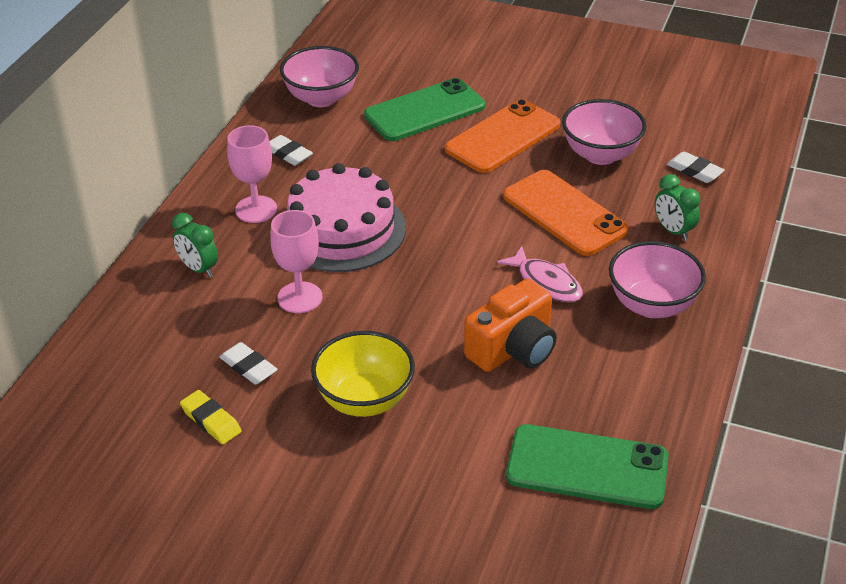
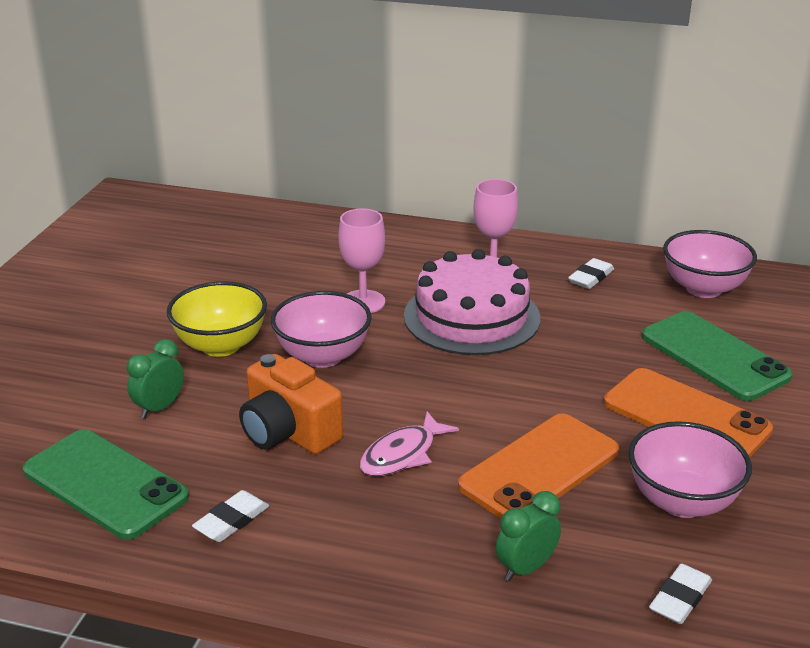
camera: 85 degrees right, 10 degrees down
green clock [172,213,218,278] -> green clock moved to [127,339,184,419]
yellow eraser [180,390,242,444] -> none
white eraser [219,342,278,385] -> white eraser moved to [192,490,269,542]
green phone [506,424,669,509] -> green phone turned 60 degrees counterclockwise [23,429,189,540]
pink bowl [609,241,706,318] -> pink bowl moved to [271,291,372,368]

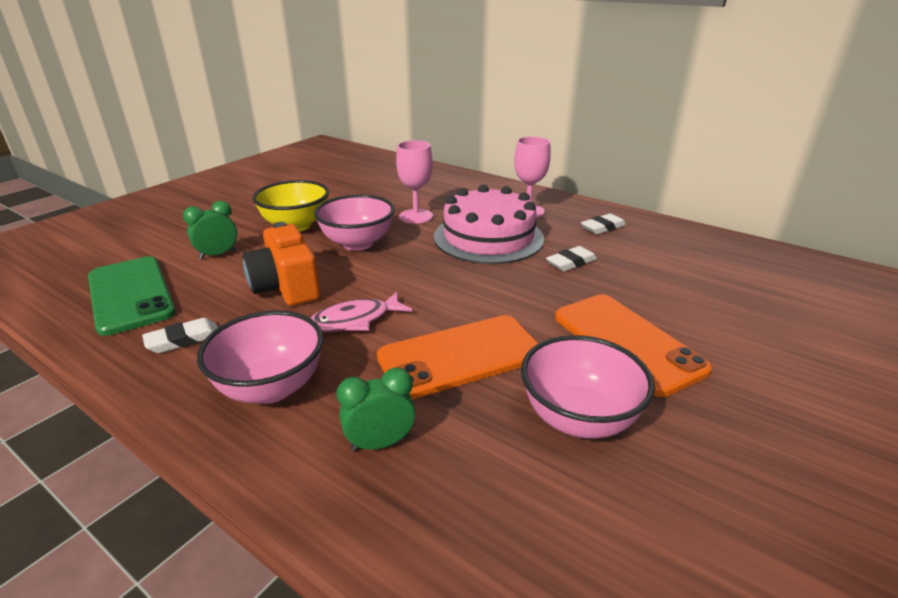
camera: 20 degrees right, 0 degrees up
green phone [642,311,792,401] -> none
white eraser [649,564,712,624] -> white eraser moved to [546,246,597,271]
pink bowl [663,230,757,298] -> pink bowl moved to [197,310,323,404]

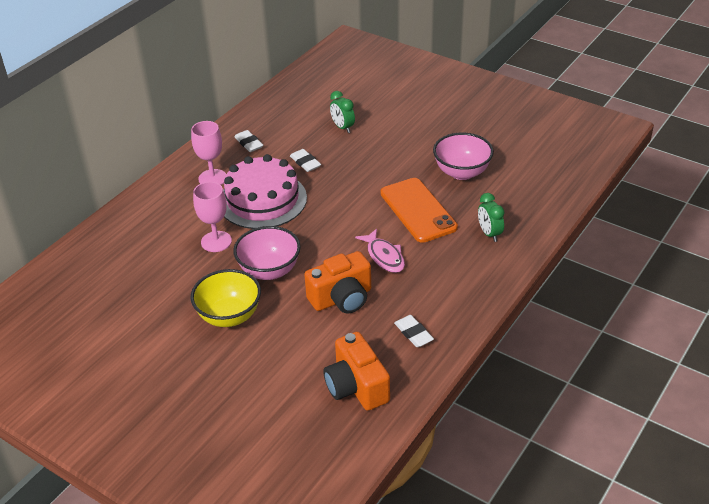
camera: 90 degrees left, 10 degrees up
green phone [88,256,176,336] -> orange camera [324,332,390,411]
green clock [183,201,237,259] -> green clock moved to [330,91,355,133]
pink bowl [197,310,323,404] -> none
orange phone [555,294,712,397] -> none

